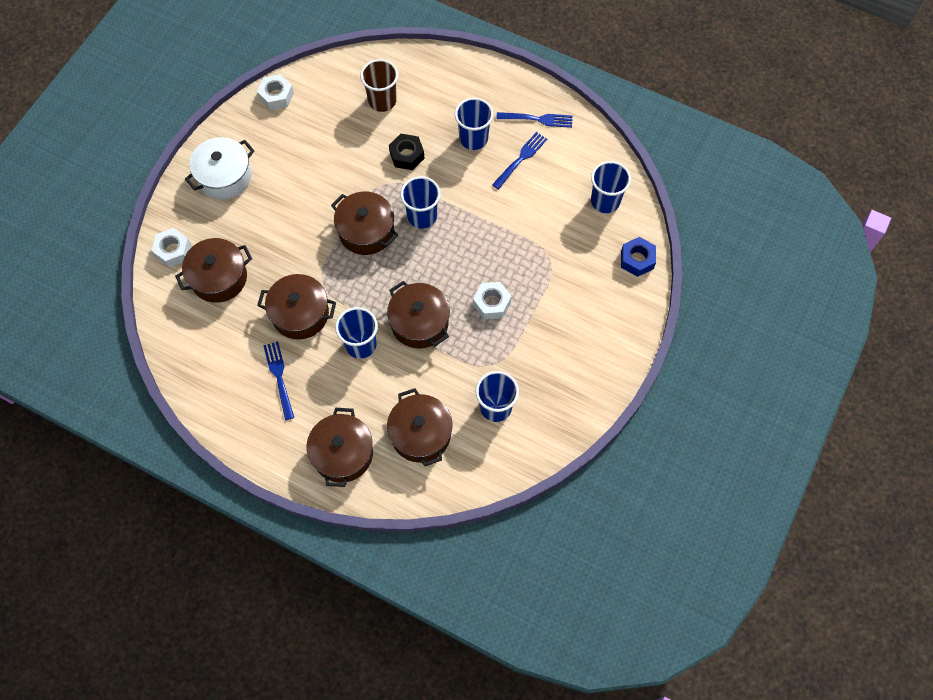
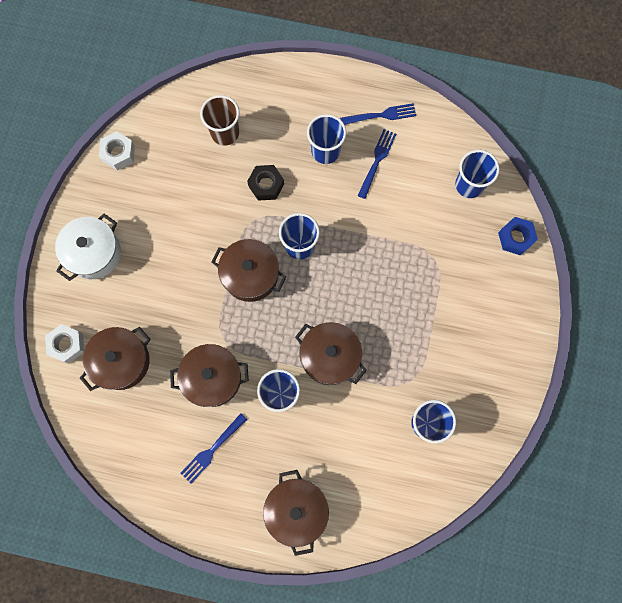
camera: 15 degrees left, 10 degrees up
blue fork [263,341,294,420] -> blue fork turned 105 degrees counterclockwise [180,413,247,484]
brown pot [387,388,453,466] -> none
white nut [473,282,511,319] -> none

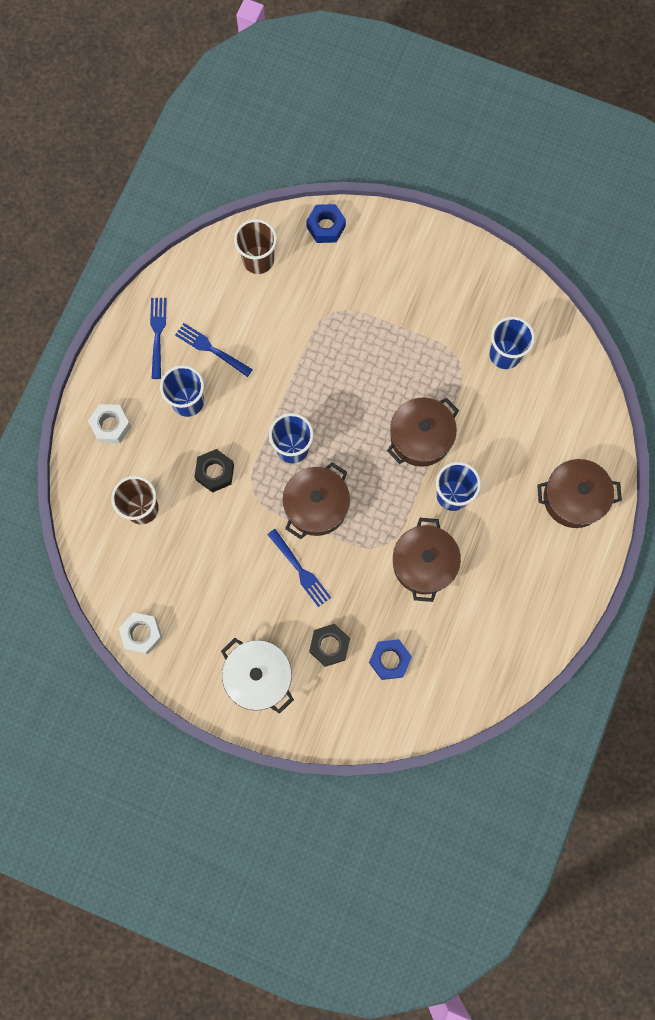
camera: 80 degrees left, 0 degrees up
white nut [45,324,84,364] -> white nut moved to [88,404,132,443]
brown pot [80,327,151,391] -> blue nut [369,639,412,680]
blue fork [180,413,247,484] -> blue fork moved to [267,529,331,607]
blue cup [455,150,500,198] -> brown cup [234,219,277,274]
none -> black nut [309,624,350,667]

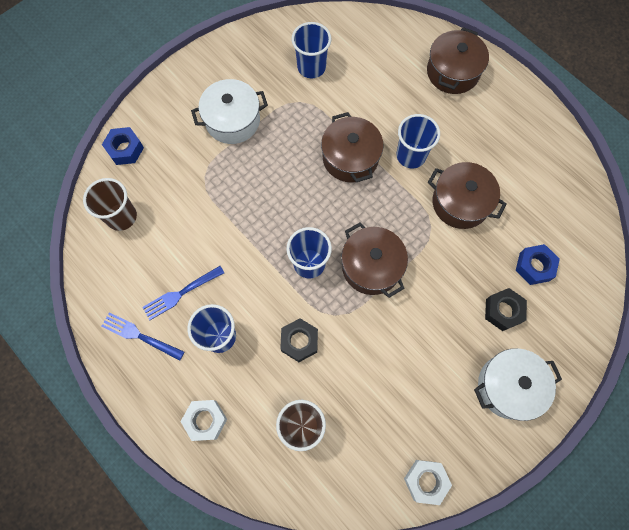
camera: 65 degrees left, 5 degrees down
blue fork [267,529,331,607] -> none
none -> white pot [191,79,268,144]

